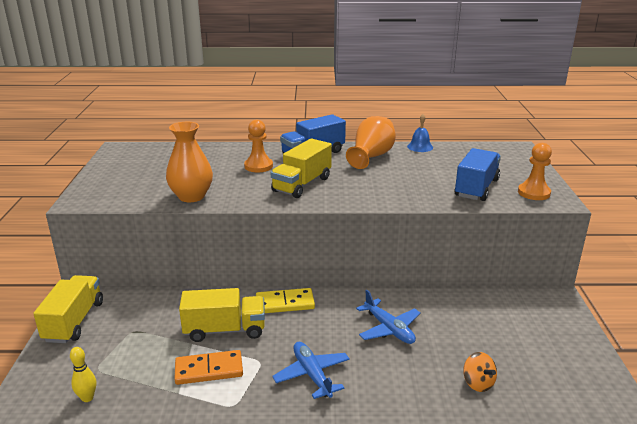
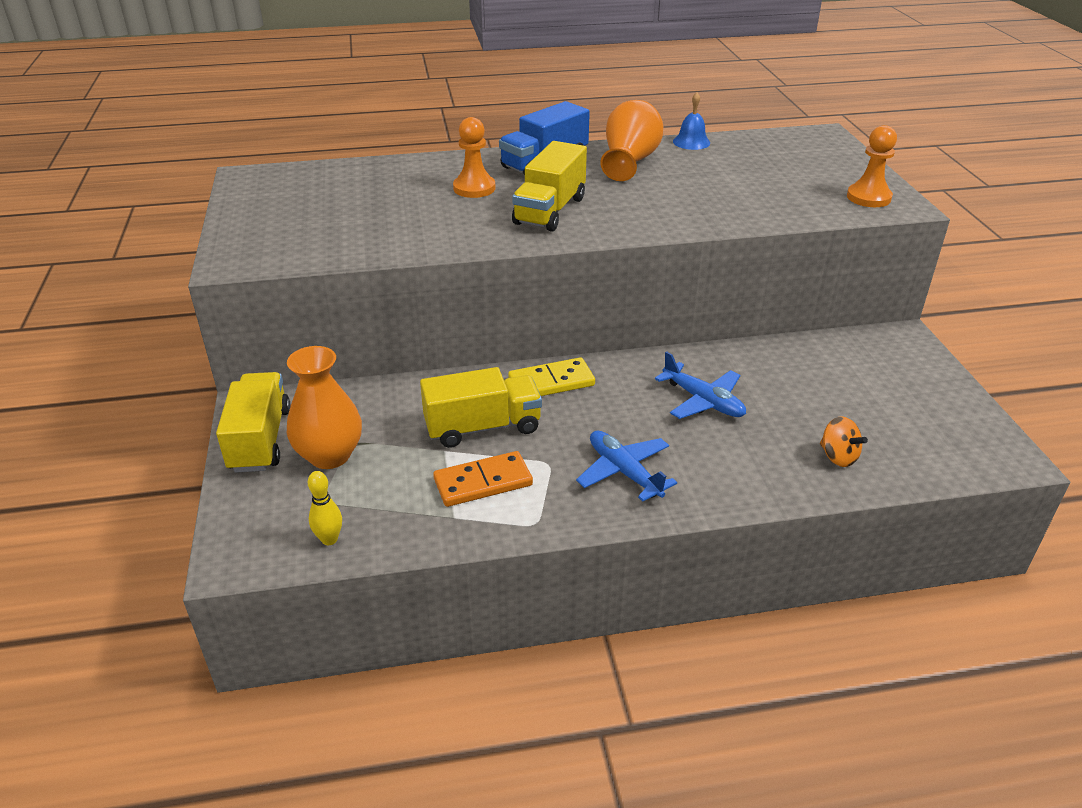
camera: 10 degrees left, 10 degrees up
orange vase [166,122,213,202] -> orange vase moved to [287,346,362,469]
blue truck [455,148,501,201] -> none

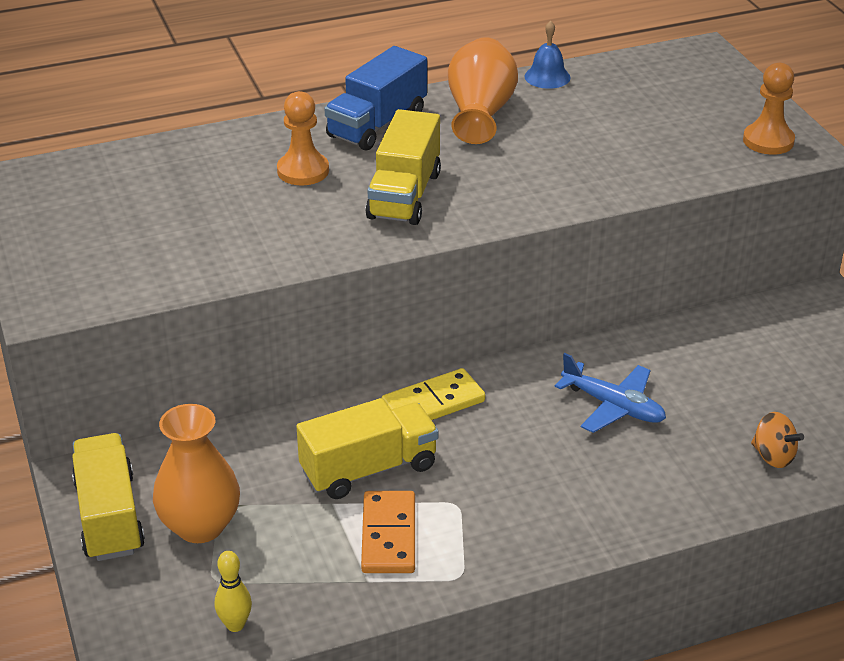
camera: 10 degrees left, 0 degrees up
orange domino [433,451,533,507] -> orange domino turned 60 degrees counterclockwise [361,491,415,573]
blue plane [576,431,677,502] -> none

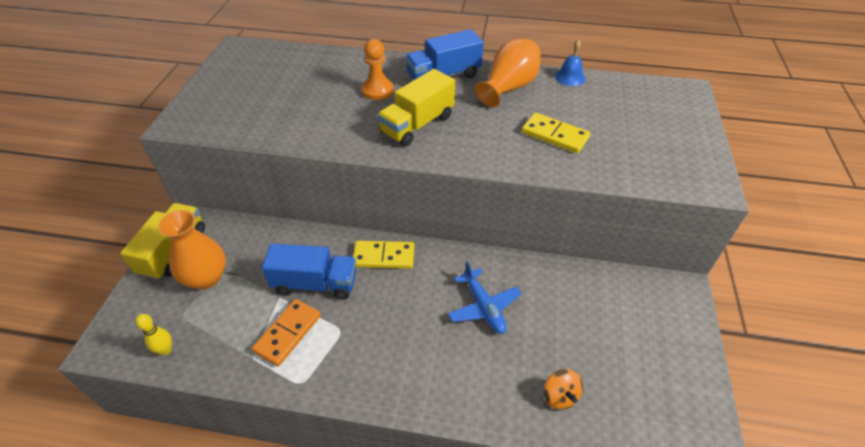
camera: 30 degrees right, 10 degrees up
yellow truck [296,398,439,499] -> blue truck [262,244,356,300]
orange pawn [743,63,795,155] -> none
none -> yellow domino [522,113,590,153]

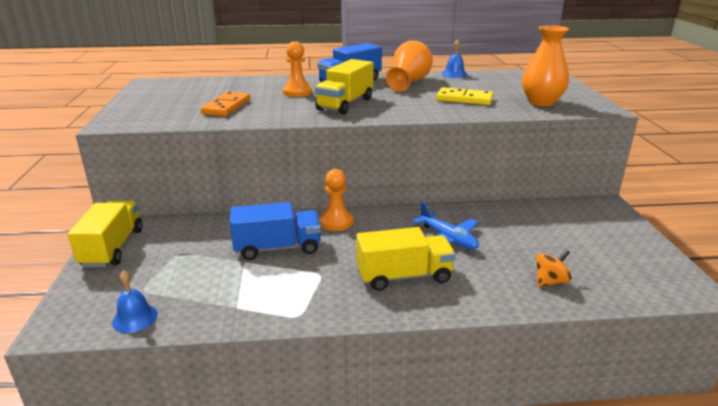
camera: 15 degrees left, 20 degrees down
yellow bowling pin [135,314,172,355] -> blue bell [112,271,158,333]
orange vase [158,210,226,290] -> orange vase moved to [522,25,569,107]
orange domino [252,299,321,366] -> orange domino moved to [201,92,250,116]
yellow domino [353,240,414,269] -> orange pawn [320,169,353,231]
orange spinning top [544,369,583,409] -> orange spinning top turned 90 degrees counterclockwise [536,250,572,287]
none -> yellow truck [356,227,456,291]

